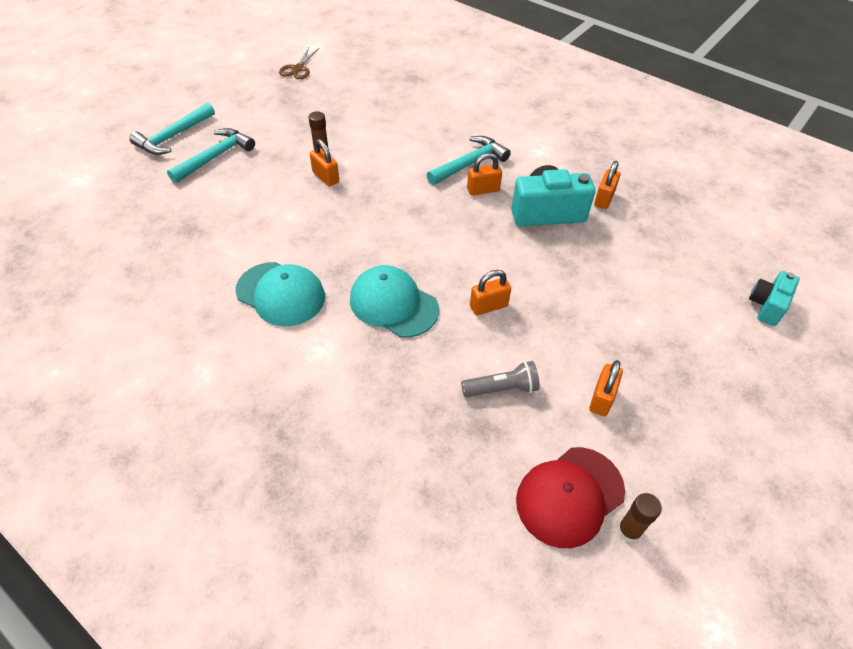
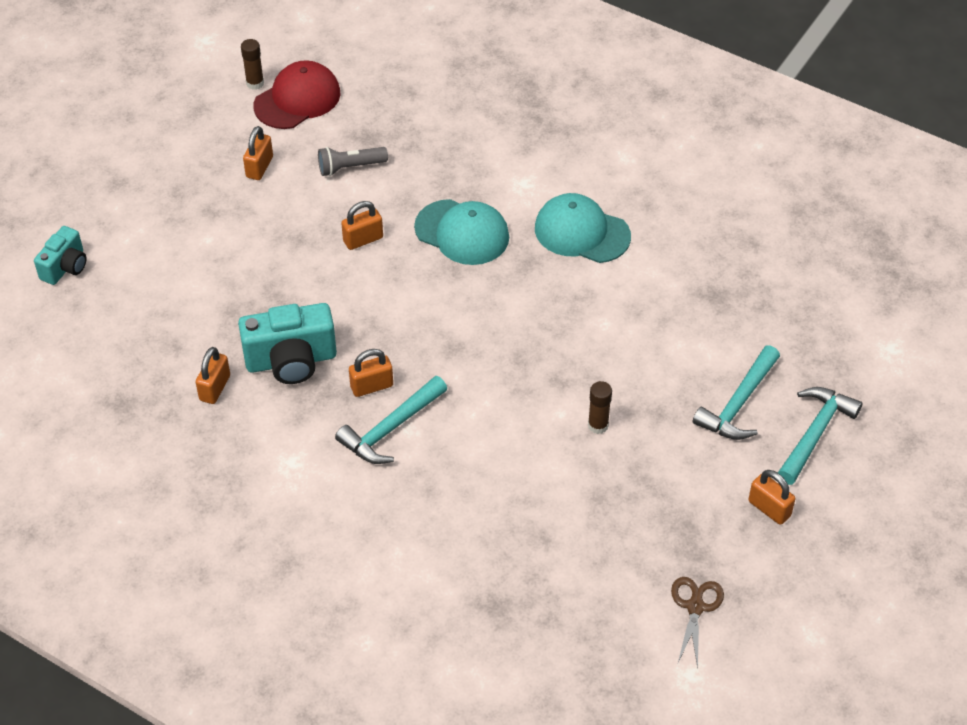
camera: 175 degrees right, 0 degrees up
orange padlock [310,139,339,186] -> orange padlock moved to [748,470,795,525]

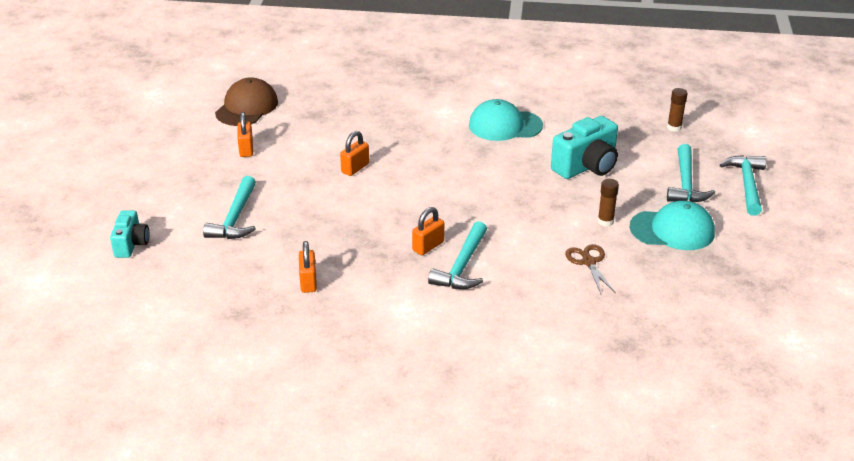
camera: 25 degrees left, 15 degrees down
turquoise camera [238,303,337,384] -> turquoise camera moved to [551,116,618,179]
brown glue stick [241,39,264,90] -> brown glue stick moved to [667,88,688,132]
red cap [254,60,340,129] -> brown cap [215,77,278,126]
grey flashlight [318,147,388,176] -> none
turquoise cap [414,199,509,265] -> turquoise cap moved to [629,201,715,250]
brown scissors [671,577,724,668] -> brown scissors moved to [565,244,616,294]
orange padlock [748,470,795,525] -> none
none -> turquoise hammer [203,176,256,239]

